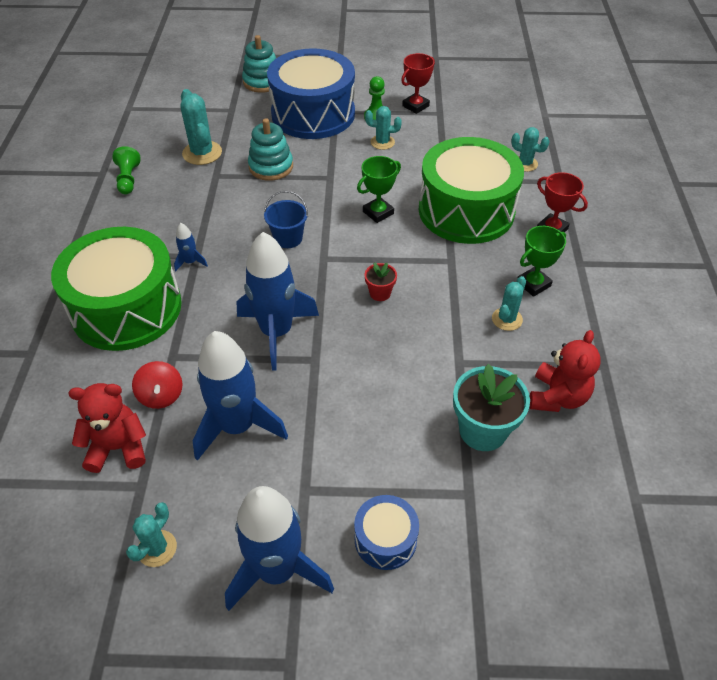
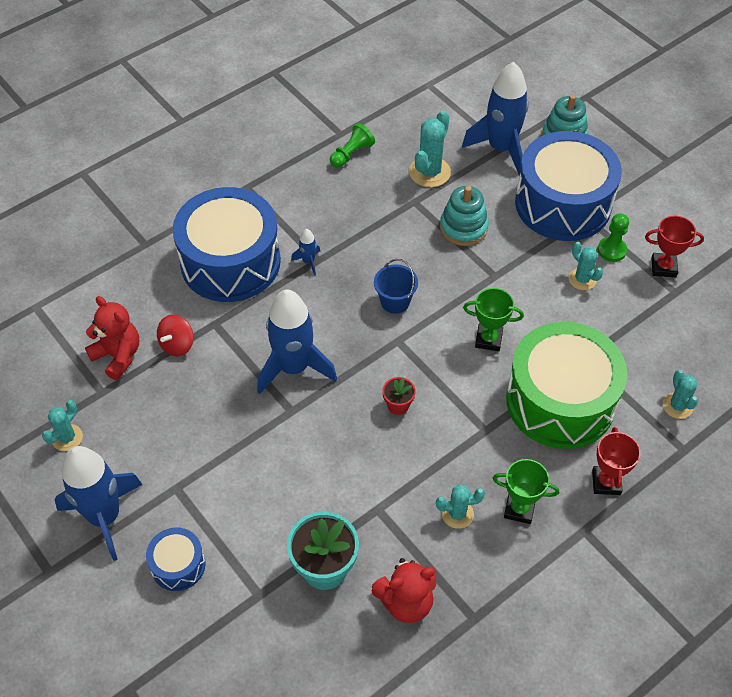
camera: 50 degrees right, 5 degrees up
green drum [51,227,182,351] -> blue drum [173,187,281,302]
turquoise cactus [126,502,177,567] -> turquoise cactus turned 45 degrees counterclockwise [42,400,83,451]
blue rocket [193,331,288,461] -> blue rocket moved to [462,62,529,175]

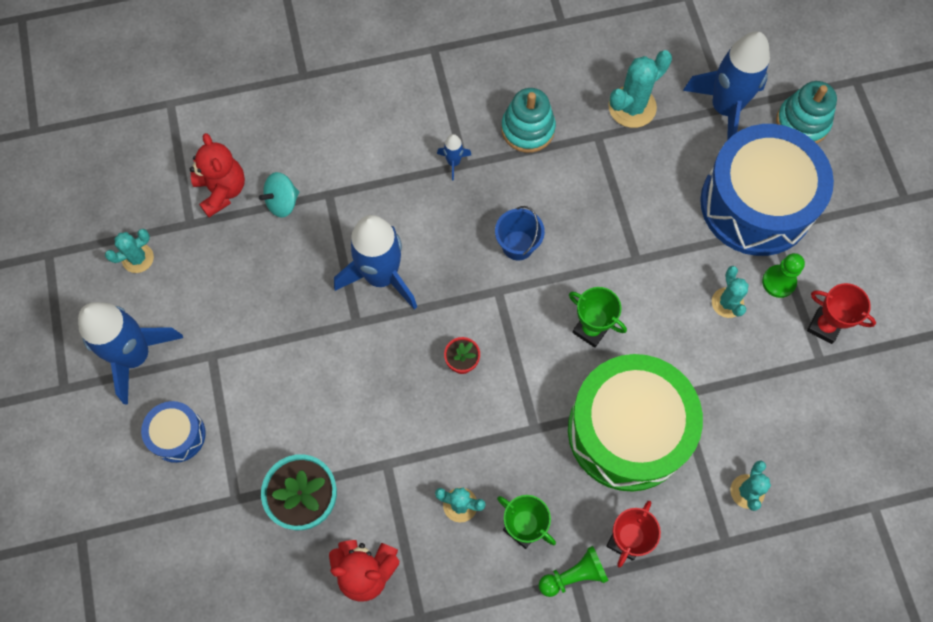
camera: 25 degrees right, 15 degrees up
red spinning top [157,315,194,356] -> turquoise spinning top [259,172,299,218]
blue drum [173,187,281,302] -> none
green pawn [330,123,375,168] -> green pawn moved to [539,546,609,597]
turquoise stacking toy [440,186,489,246] -> turquoise stacking toy moved to [501,88,556,153]

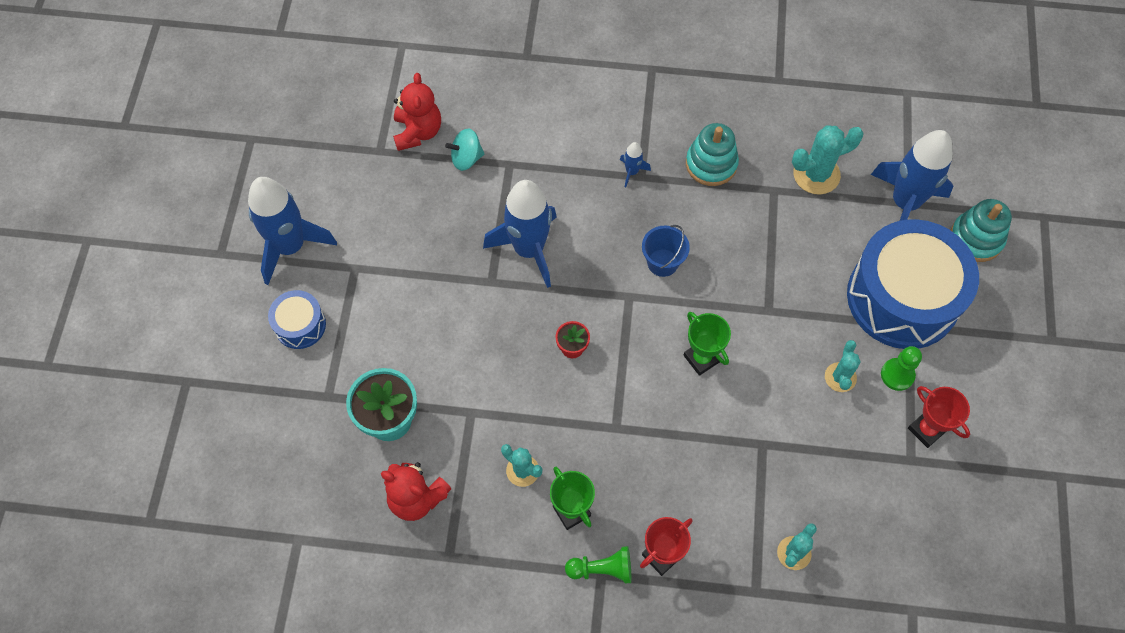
camera: 20 degrees right, 5 degrees down
turquoise cactus [105,229,154,273] -> none
green drum [568,354,703,492] -> none

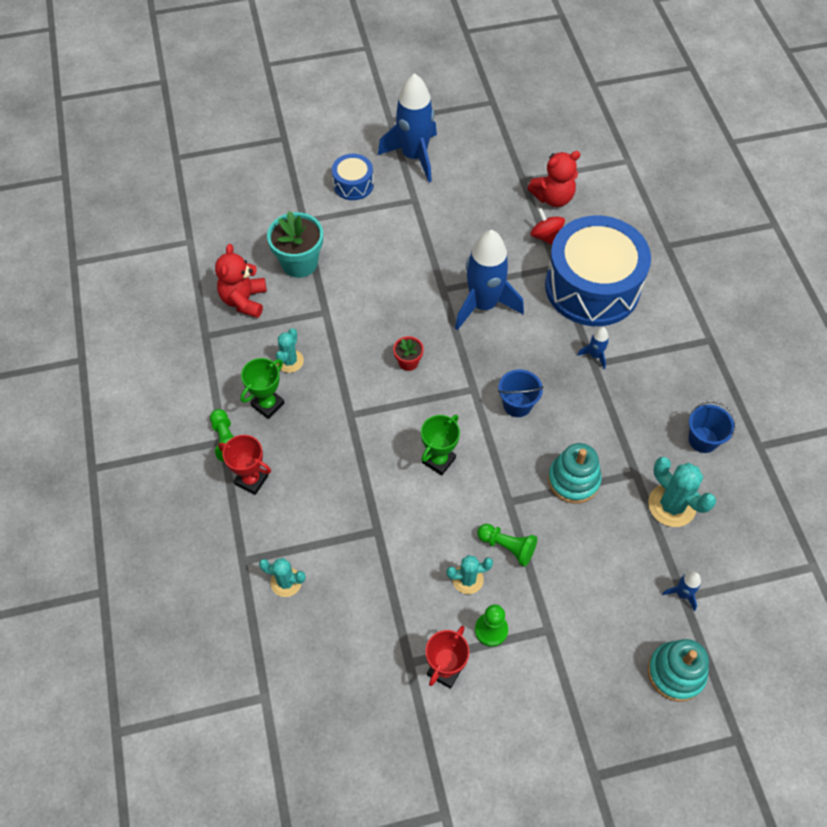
camera: 70 degrees right, 5 degrees down
turquoise spinning top [445,129,484,171] -> red spinning top [530,208,565,245]
turquoise stacking toy [686,123,739,186] -> turquoise stacking toy moved to [548,443,602,504]
blue drum [847,219,979,349] -> blue drum moved to [545,216,651,326]
blue rocket [871,130,953,221] -> blue rocket [662,572,701,611], size x0.42
none -> green pawn [477,524,537,567]
none -> blue bucket [688,401,736,453]

